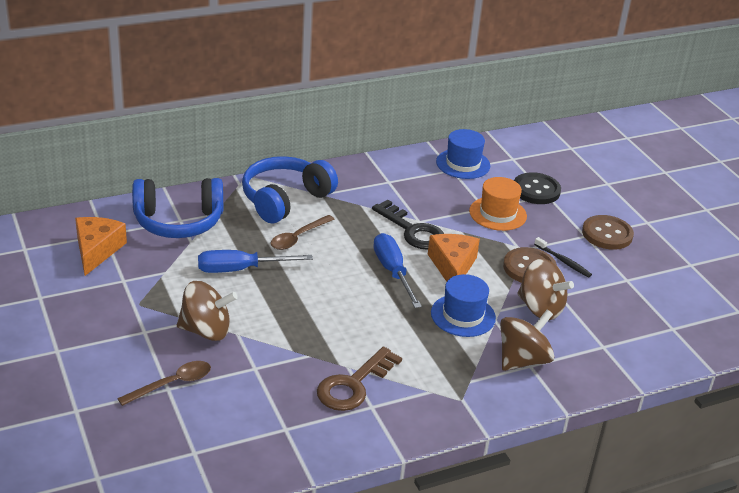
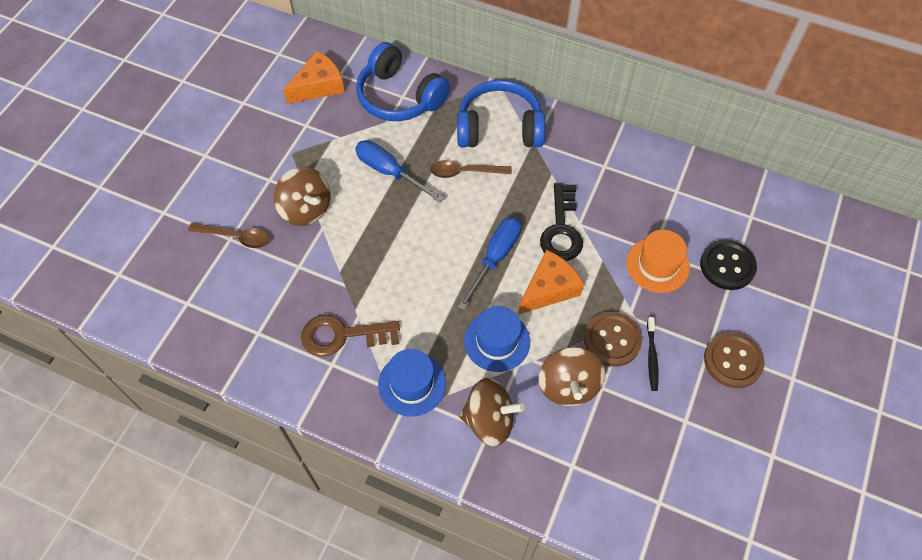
camera: 50 degrees right, 25 degrees up
blue hat [436,129,490,179] -> blue hat moved to [378,349,446,417]

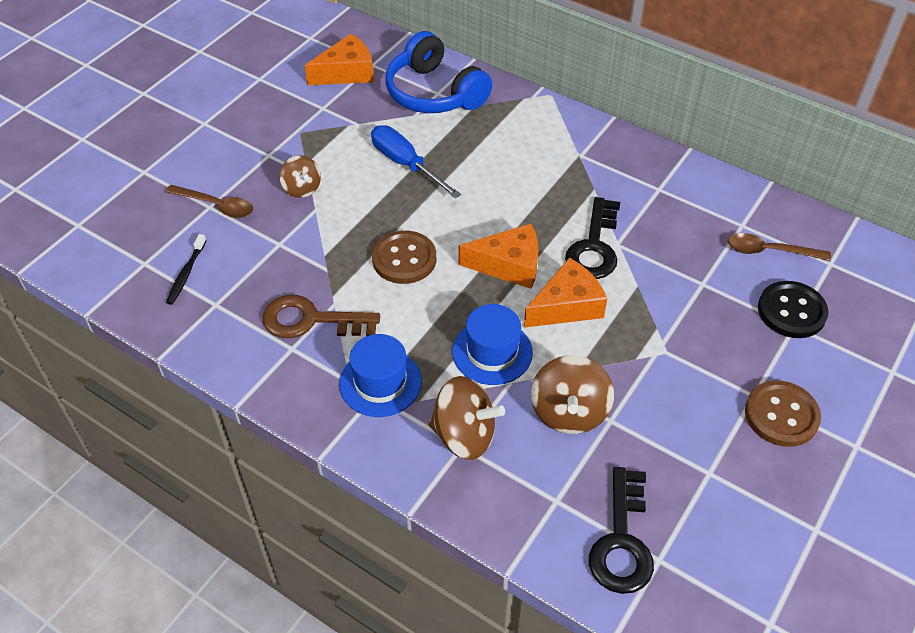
camera: 10 degrees right, 10 degrees down
brown spinning top [274,167,331,226] -> brown spinning top [280,155,321,198], size x0.62
brown spoon [430,160,512,178] -> brown spoon moved to [728,233,831,261]
blue headphones [457,80,546,147] -> none
blue screwdriver [458,217,521,310] -> orange cheese [459,224,538,289]
brown button [584,312,642,367] -> brown button moved to [372,231,436,284]
orange hat [626,230,690,293] -> none
black toothbrush [647,317,659,391] -> black toothbrush moved to [166,234,206,305]
none -> black key [589,467,654,594]

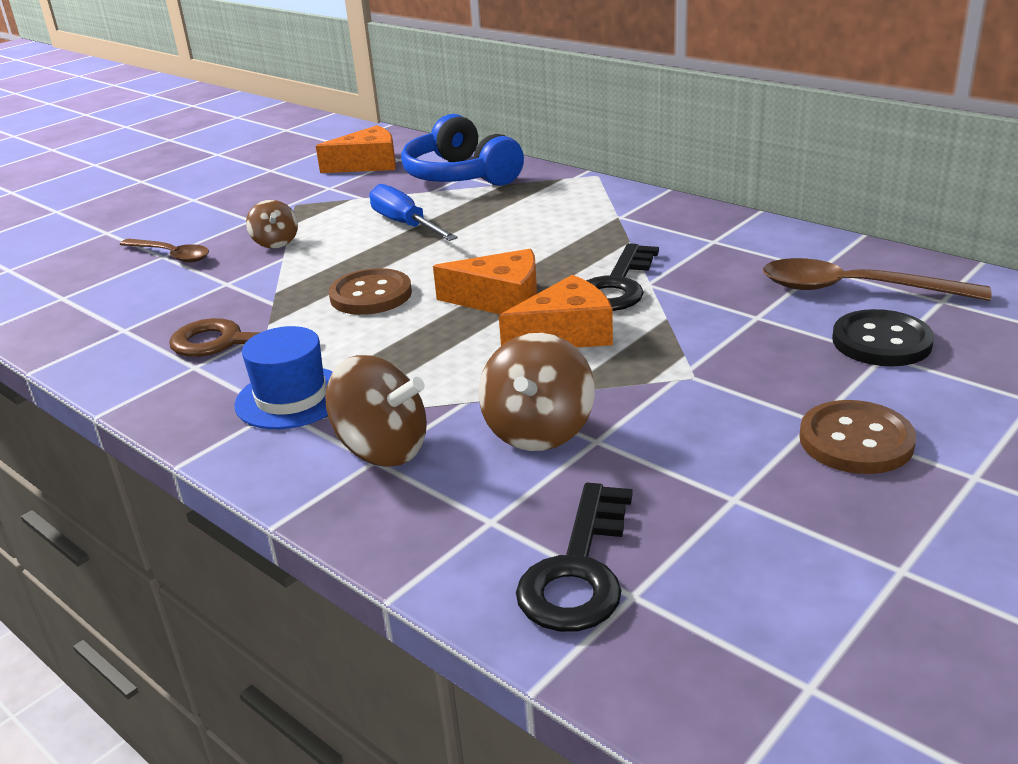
camera: 10 degrees right, 20 degrees down
black toothbrush [166,234,206,305] -> none
blue hat [452,304,533,385] -> none
brown spoon [728,233,831,261] -> brown spoon [763,258,992,301], size x1.55

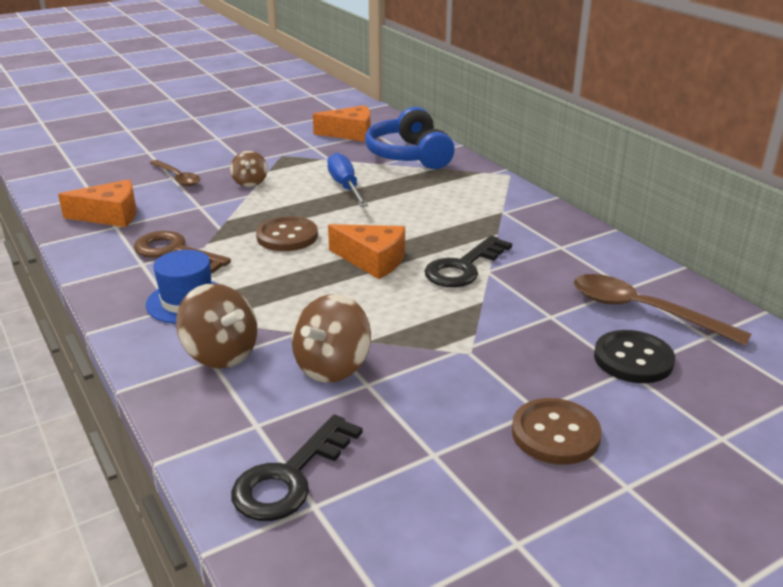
camera: 15 degrees right, 0 degrees up
orange cheese [499,275,613,348] -> orange cheese moved to [58,179,136,227]

